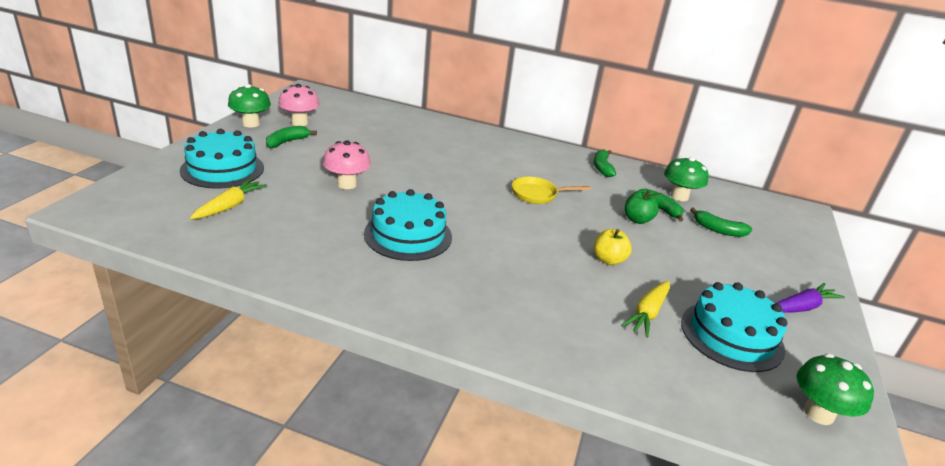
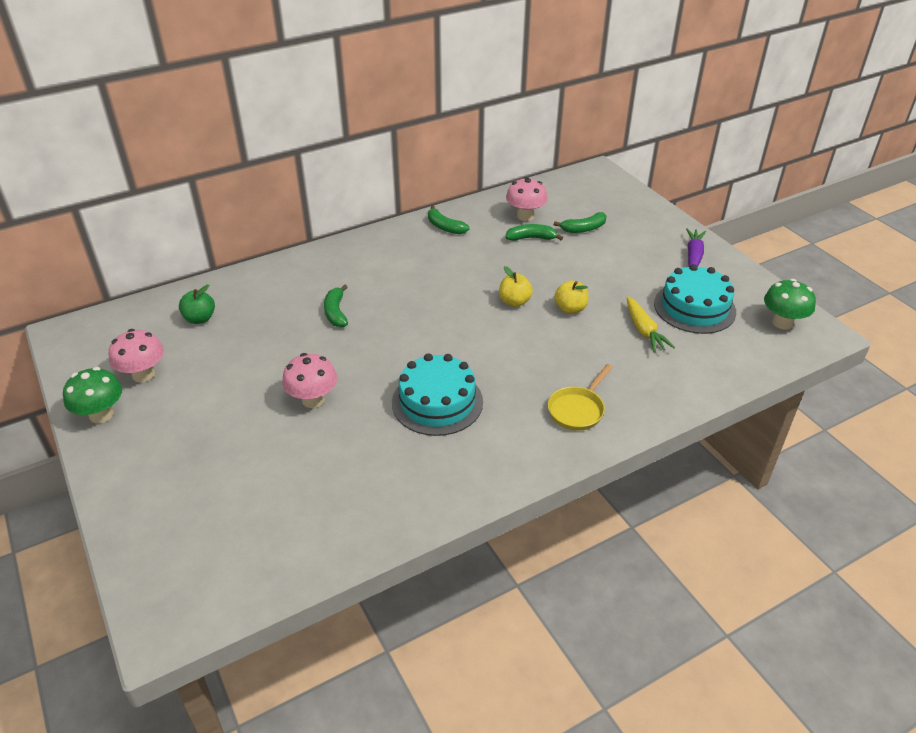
camera: 45 degrees left, 10 degrees up
turquoise cake [180,129,264,189] -> none
yellow carrot [190,179,267,219] -> none
green banana [266,126,317,148] -> green banana moved to [324,285,348,327]
yellow pan [512,177,591,204] -> yellow pan moved to [548,364,613,431]
green apple [625,190,663,224] -> green apple moved to [179,285,215,324]
green mushroom [664,157,708,201] -> pink mushroom [506,177,548,221]
none -> yellow apple [499,266,533,307]

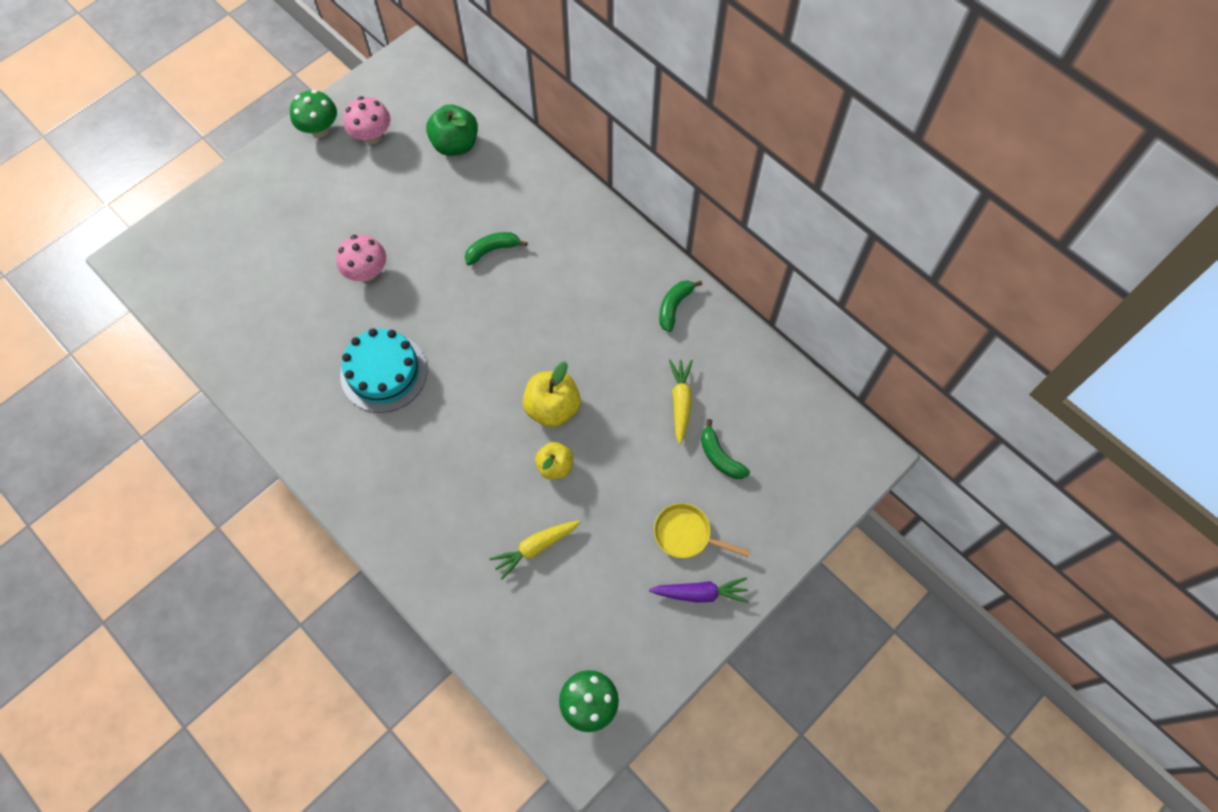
camera: 75 degrees right, 25 degrees up
green apple [179,285,215,324] -> green apple [426,104,478,156], size x1.53
yellow apple [499,266,533,307] -> yellow apple [523,362,581,428], size x1.53
pink mushroom [506,177,548,221] -> none
green banana [506,224,563,241] -> yellow carrot [669,359,693,444]
yellow pan [548,364,613,431] -> yellow pan moved to [654,503,750,558]
turquoise cake [654,264,736,334] -> none

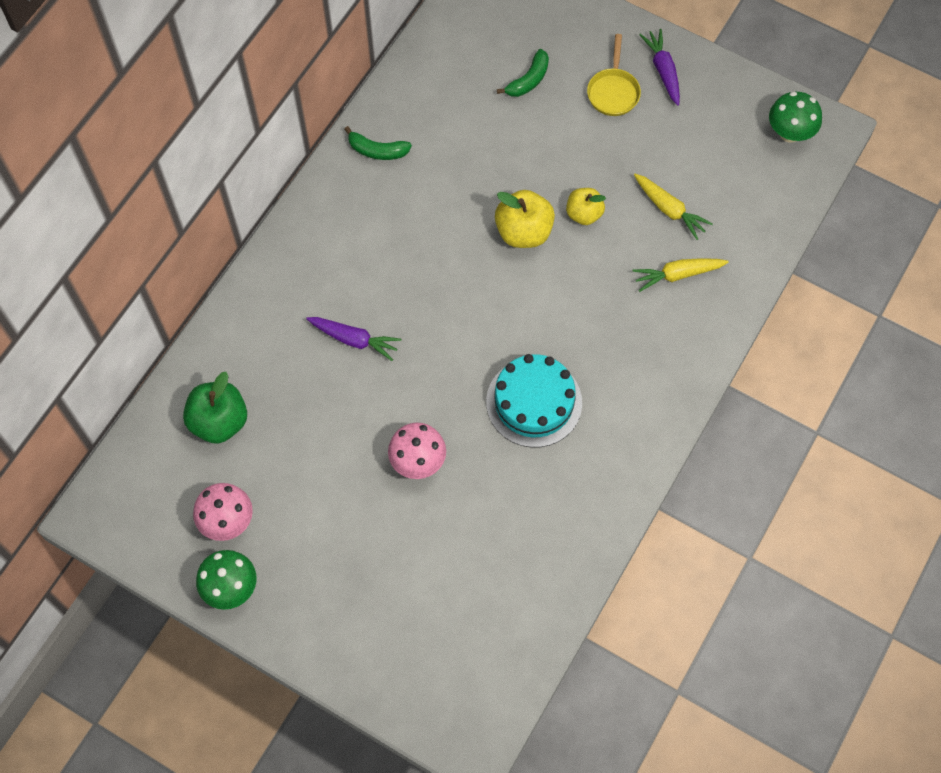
camera: 105 degrees left, 0 degrees up
green banana [465,232,528,265] -> purple carrot [306,317,401,361]
yellow carrot [669,359,693,444] -> yellow carrot moved to [632,258,729,292]

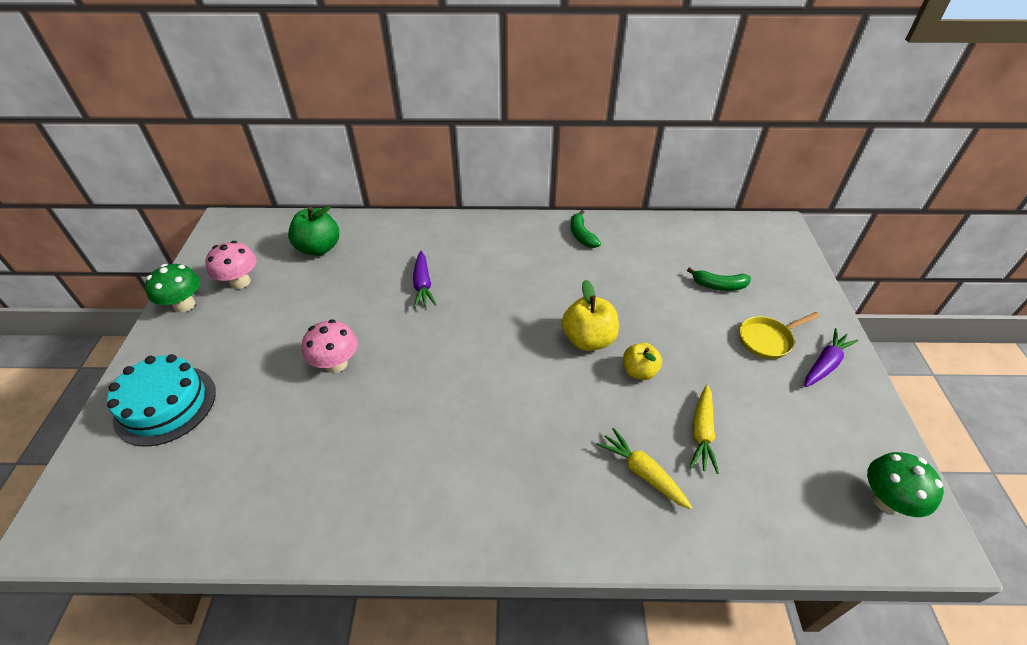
camera: 60 degrees right, 20 degrees down
turquoise cake [486,354,582,447] -> turquoise cake moved to [107,354,216,447]

